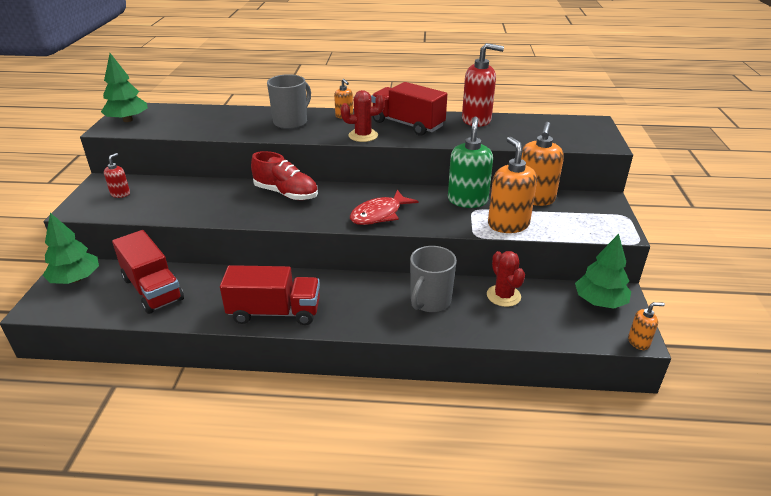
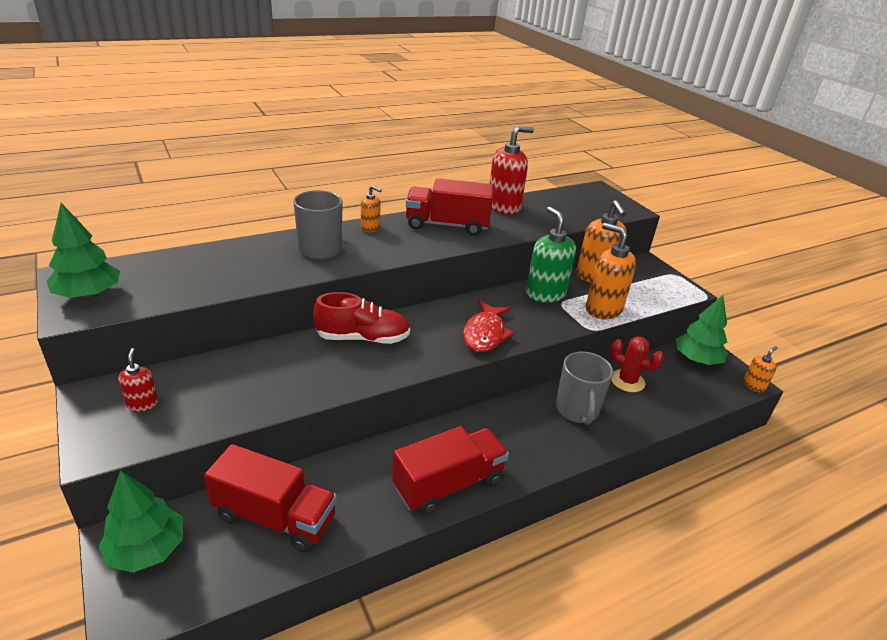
camera: 35 degrees left, 0 degrees up
red cactus [341,90,385,142] -> none

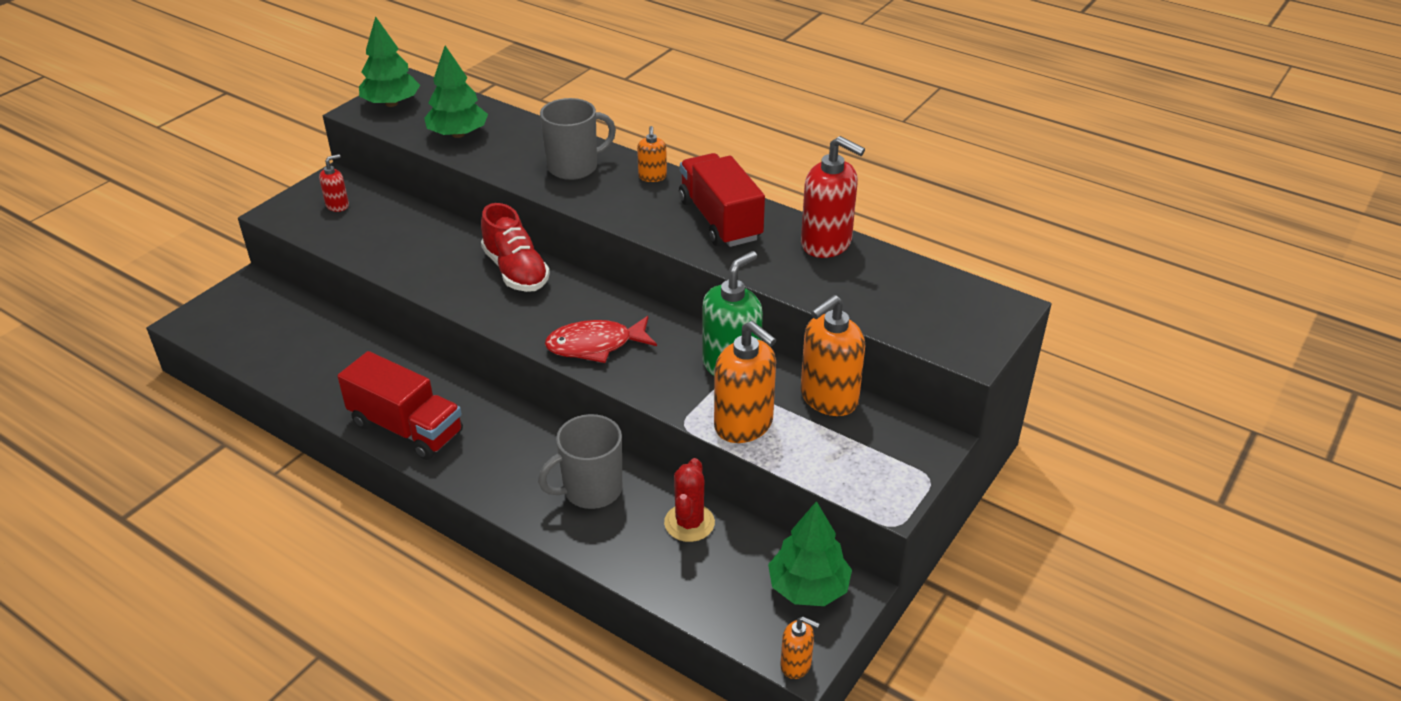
camera: 65 degrees right, 5 degrees up
green tree [99,470,183,573] -> green tree moved to [424,45,488,138]
red truck [204,444,337,553] -> none
orange soap dispenser [586,223,636,320] -> orange soap dispenser turned 120 degrees clockwise [714,321,776,443]

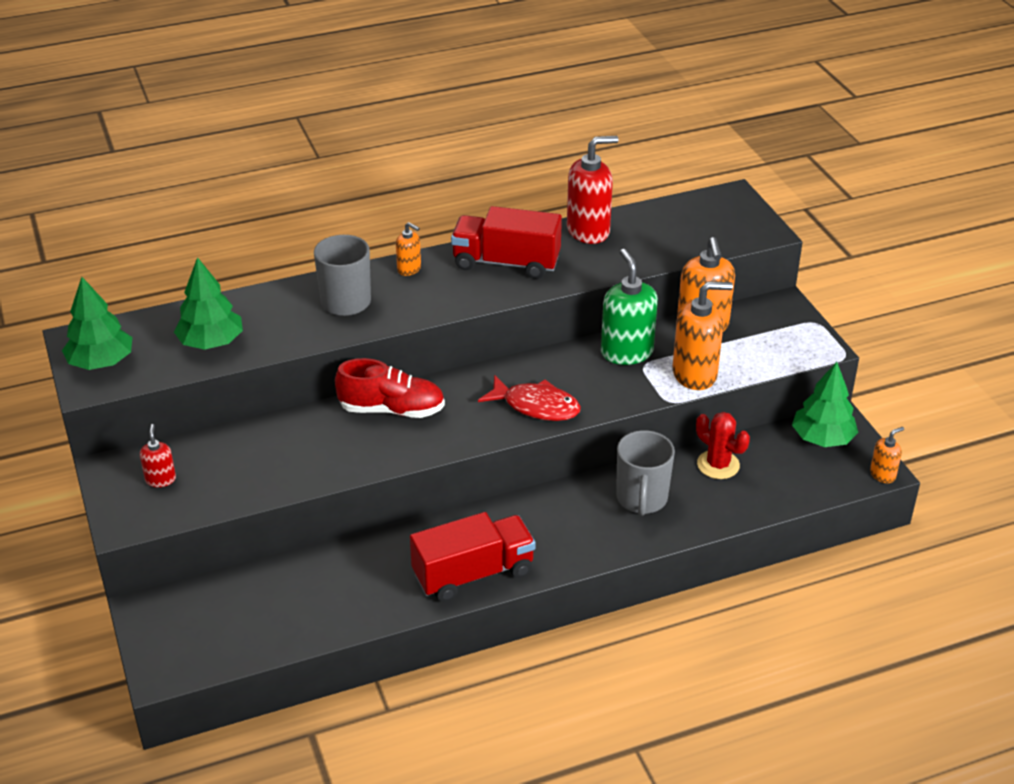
camera: 55 degrees left, 0 degrees up
red fish [545,316,657,363] -> red fish turned 90 degrees counterclockwise [478,375,581,421]

